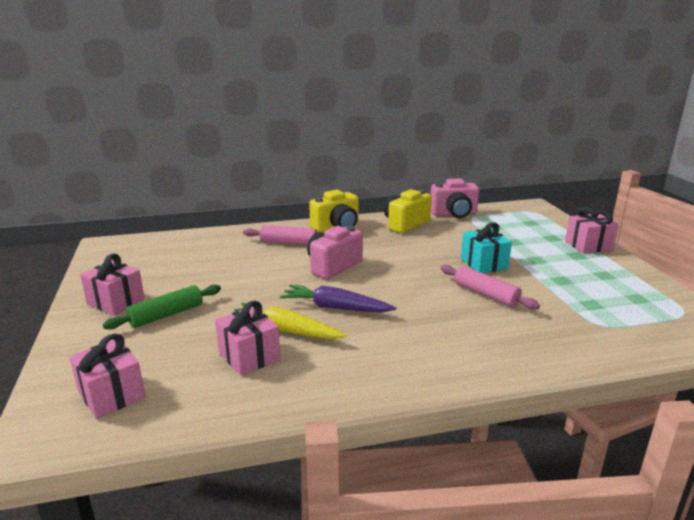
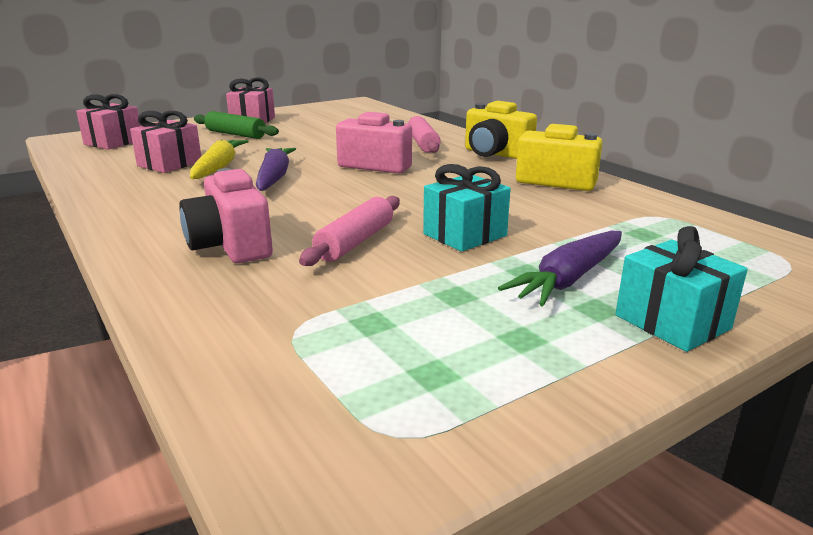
camera: 70 degrees right, 0 degrees up
pink camera [431,178,479,218] -> pink camera moved to [179,168,273,263]
pink gift [565,207,619,254] -> turquoise gift [615,226,748,352]
none -> purple carrot [498,231,622,307]

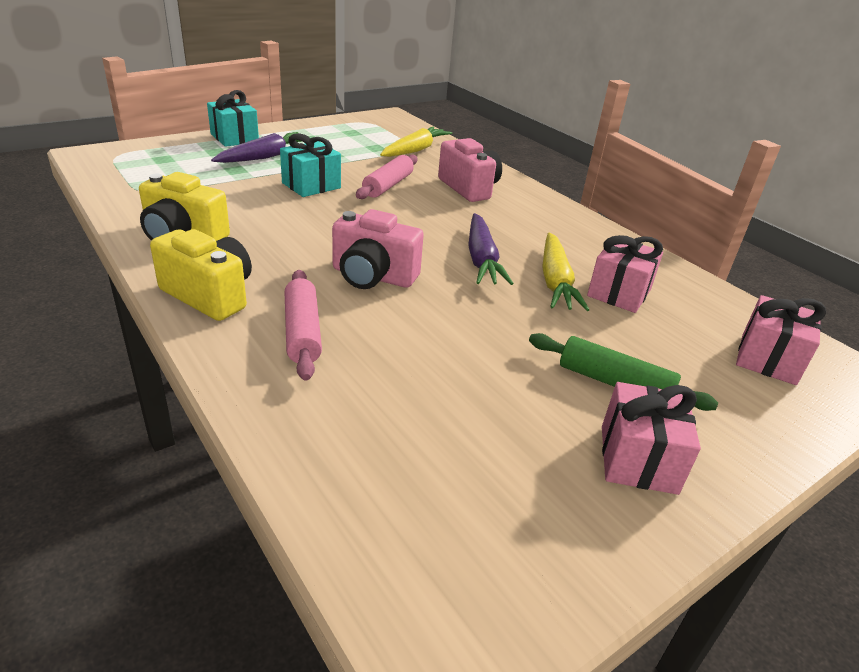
camera: 175 degrees right, 10 degrees up
none -> yellow carrot [380,127,453,157]

